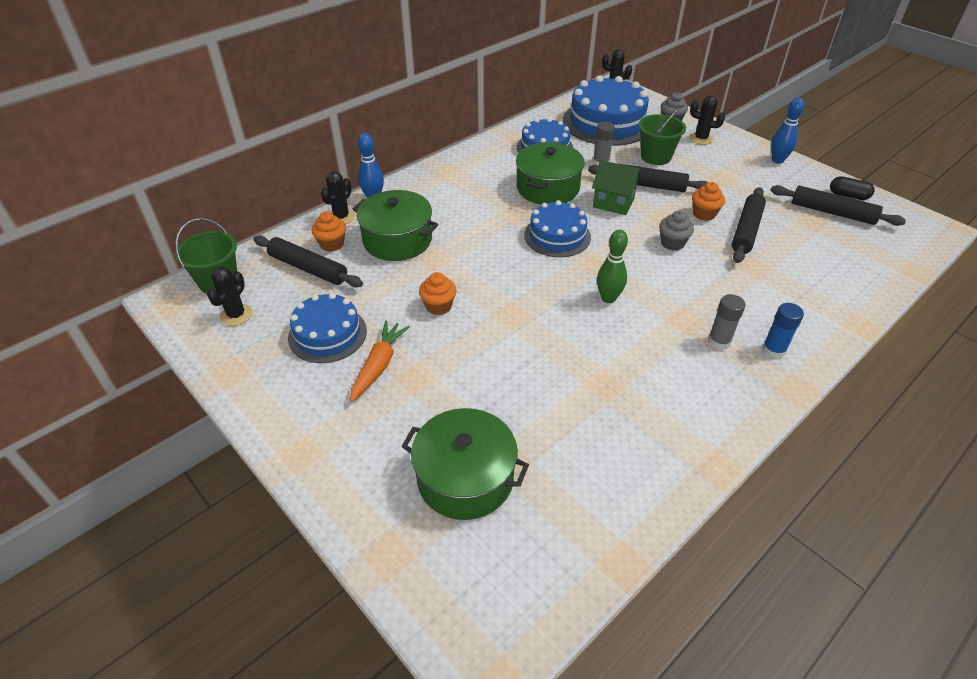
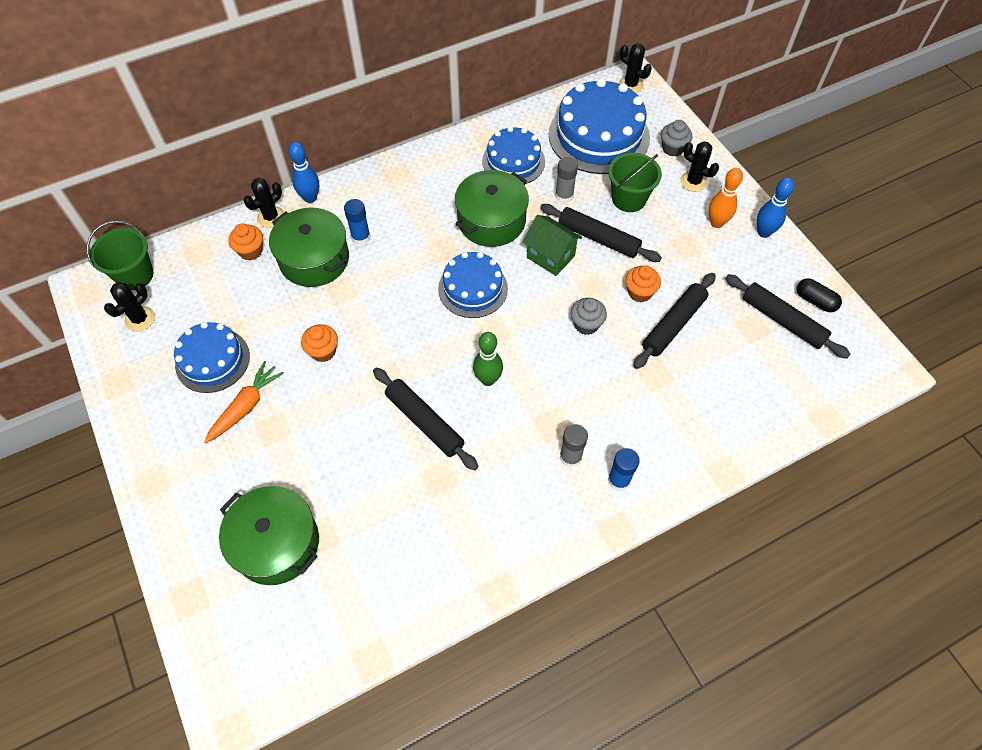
camera: 15 degrees right, 15 degrees up
black rolling pin [253,235,363,287] -> black rolling pin moved to [373,367,478,470]
none -> blue glue stick [344,199,370,245]
none -> orange bowling pin [709,168,743,228]

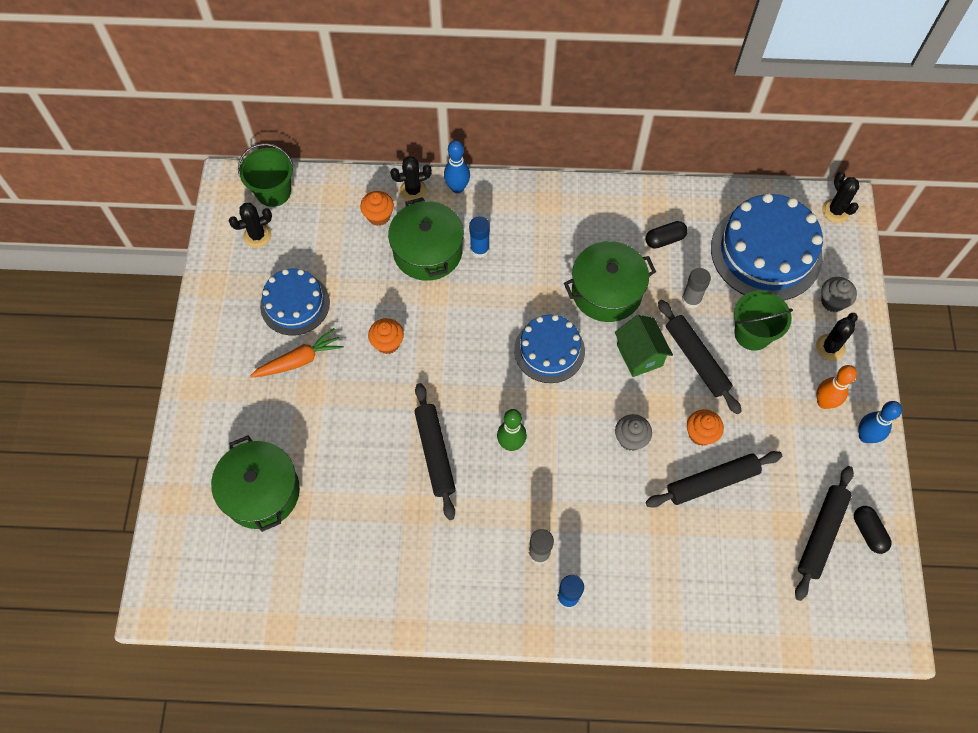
camera: 30 degrees right, 5 degrees up
blue cake [482,126,545,184] -> black capsule [646,221,688,249]
black cactus [680,141,719,192] -> black cactus turned 60 degrees clockwise [816,313,858,361]
black rolling pin [725,274,851,359] -> black rolling pin turned 45 degrees clockwise [795,466,854,601]

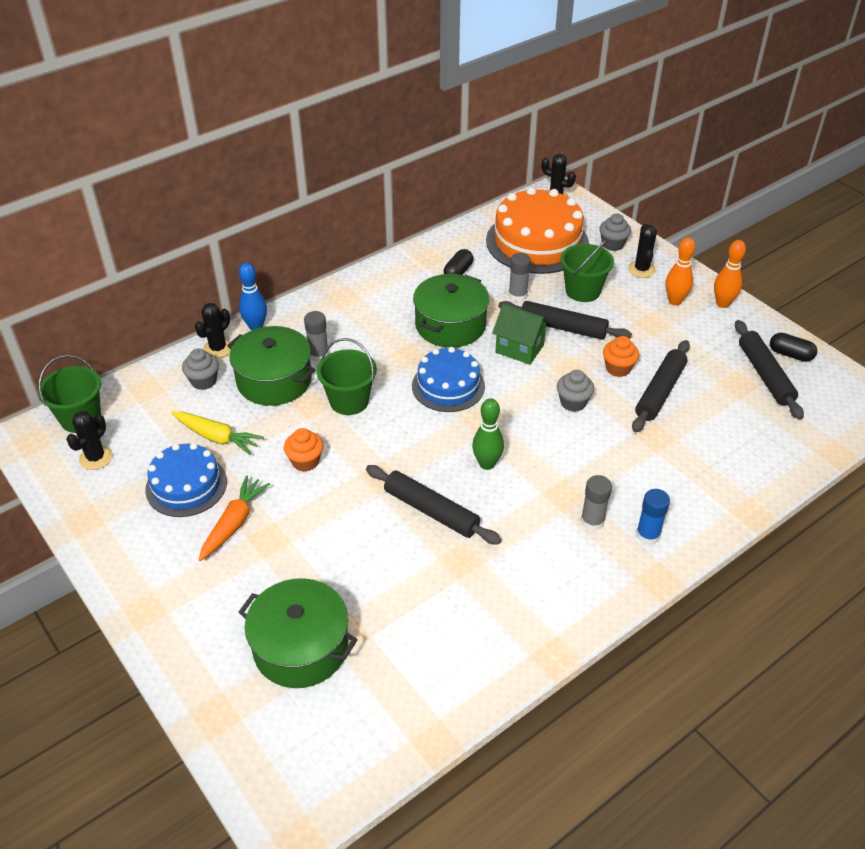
camera: 40 degrees left, 20 degrees down
orange cupcake [360,191,394,226] -> grey cupcake [182,348,219,390]
blue glue stick [469,216,490,258] -> grey glue stick [304,311,329,362]
blue cake [711,193,823,301] -> orange cake [486,187,589,274]
blue bowling pin [858,401,902,443] -> orange bowling pin [714,240,746,308]
none -> yellow carrot [171,412,264,455]
none -> green bucket [317,338,377,415]

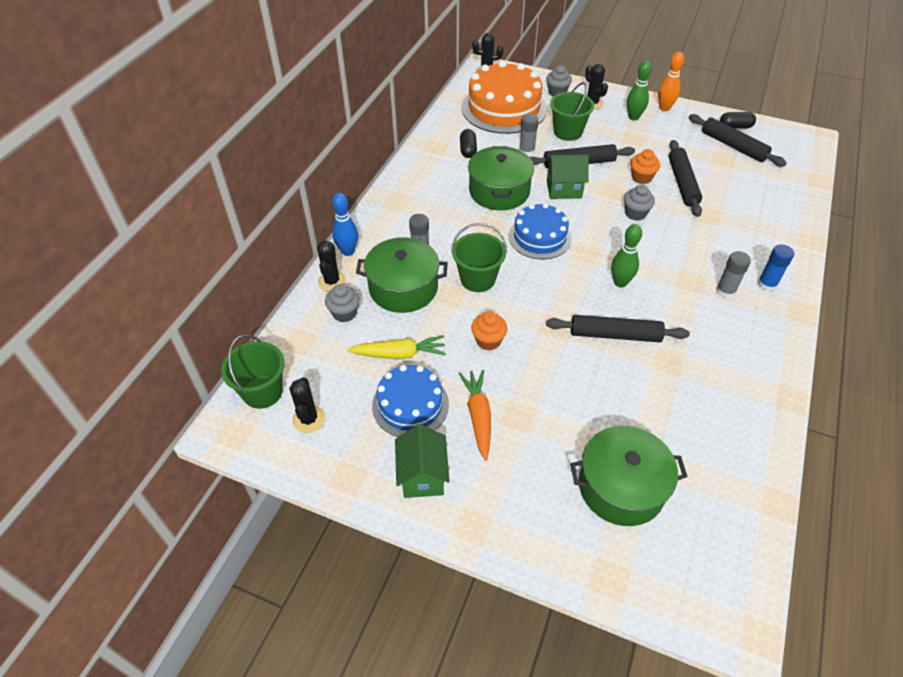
camera: 30 degrees left, 5 degrees up
orange bowling pin [665,237,695,305] -> green bowling pin [627,61,652,121]
none -> green house [395,424,450,498]

